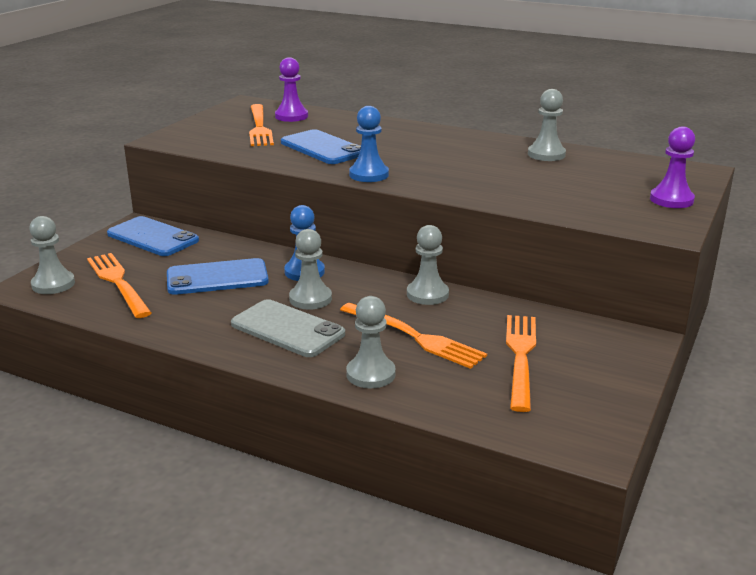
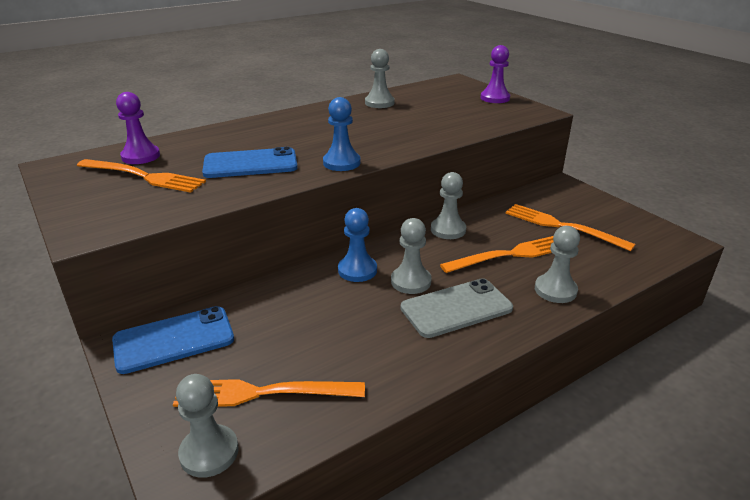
camera: 60 degrees left, 5 degrees up
blue phone [167,258,269,295] -> none

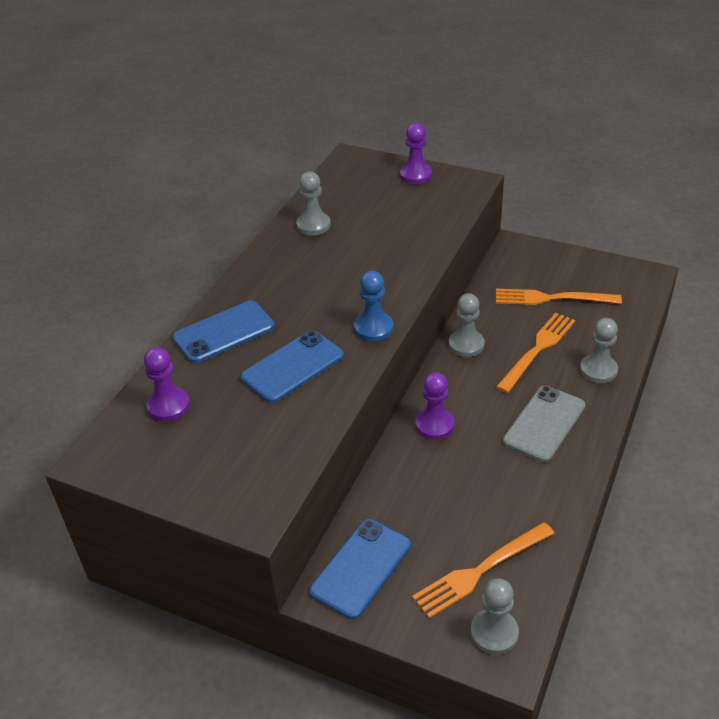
camera: 30 degrees left, 10 degrees up
orange fork [77,159,206,193] -> none
blue pawn [338,208,377,282] -> purple pawn [415,372,454,440]
grey pawn [391,218,432,294] -> none
none -> blue phone [173,301,275,363]

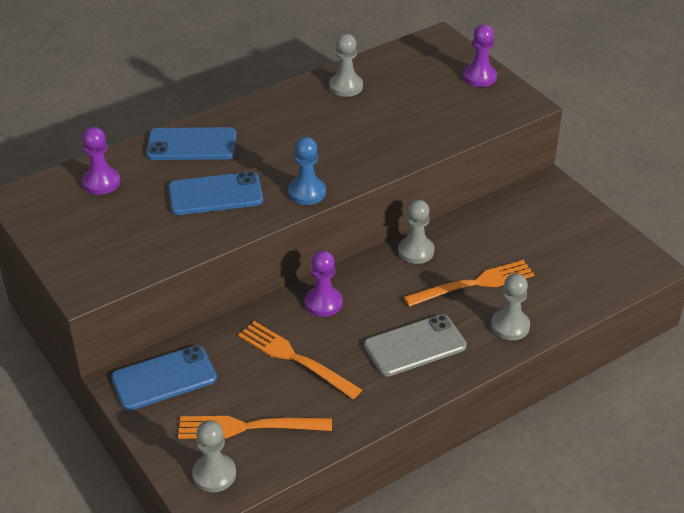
camera: 30 degrees right, 0 degrees up
orange fork [496,289,622,305] -> orange fork moved to [238,321,362,399]

